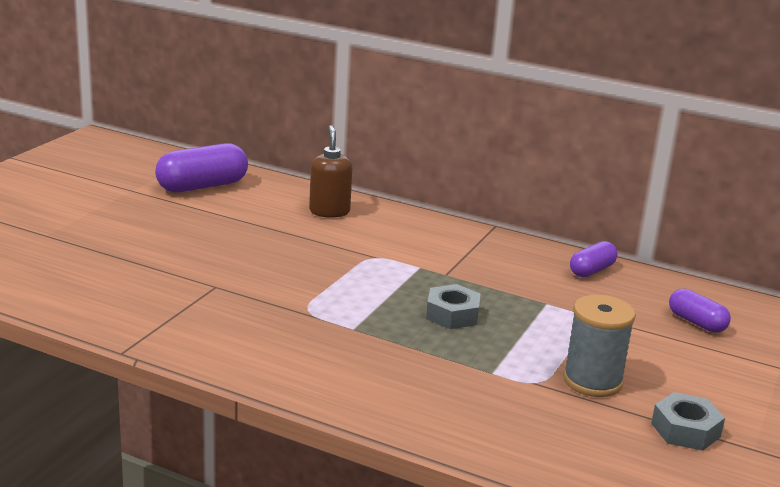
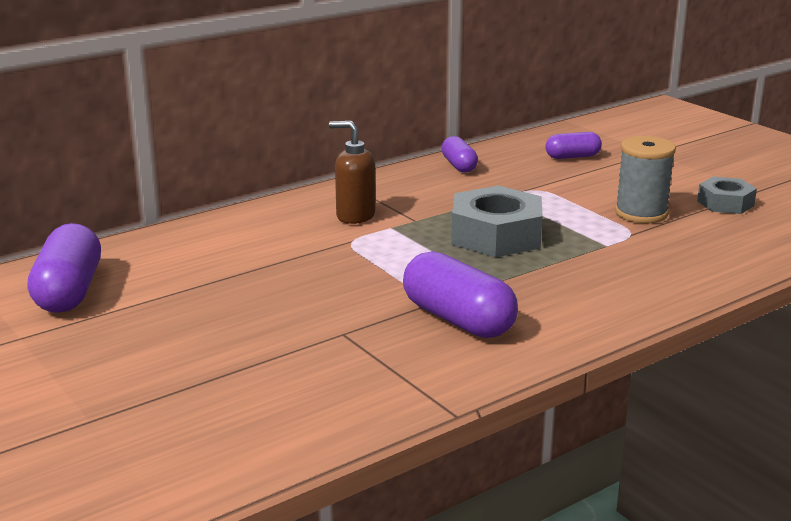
camera: 60 degrees left, 0 degrees up
brown soap dispenser [309,125,352,218] -> brown soap dispenser moved to [329,121,376,224]
grey nut [426,284,481,329] -> grey nut [451,186,543,258], size x1.71
none -> purple capsule [403,251,518,338]

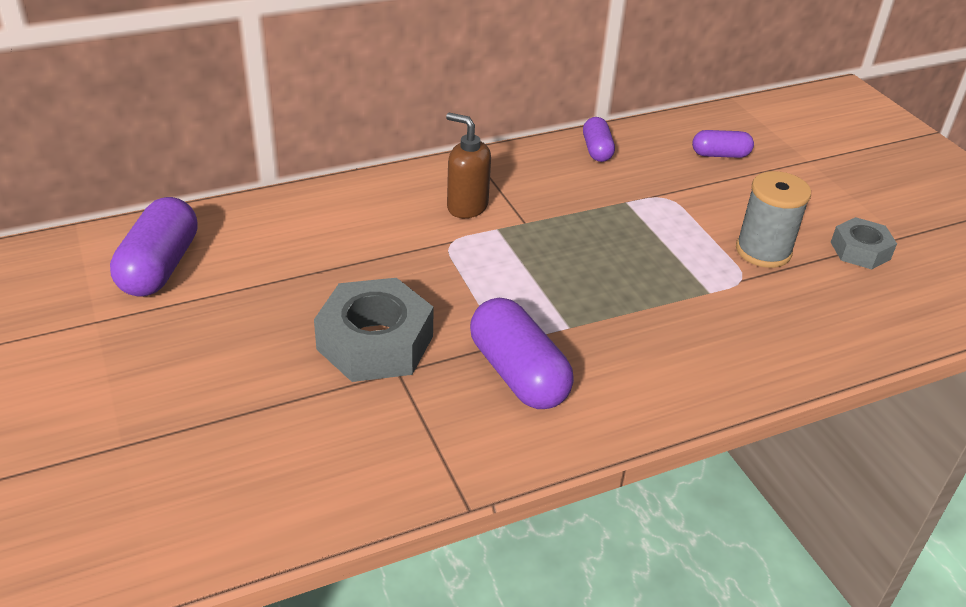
camera: 10 degrees right, 15 degrees up
grey nut [451,186,543,258] -> grey nut moved to [314,278,434,382]

